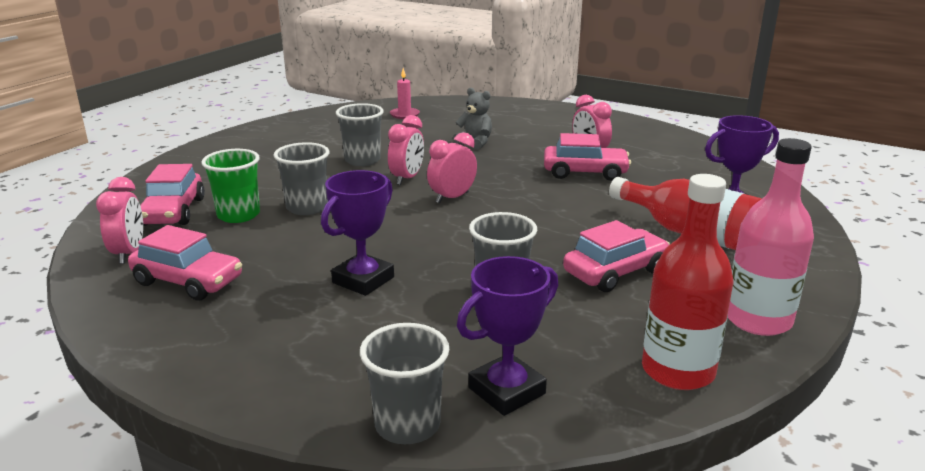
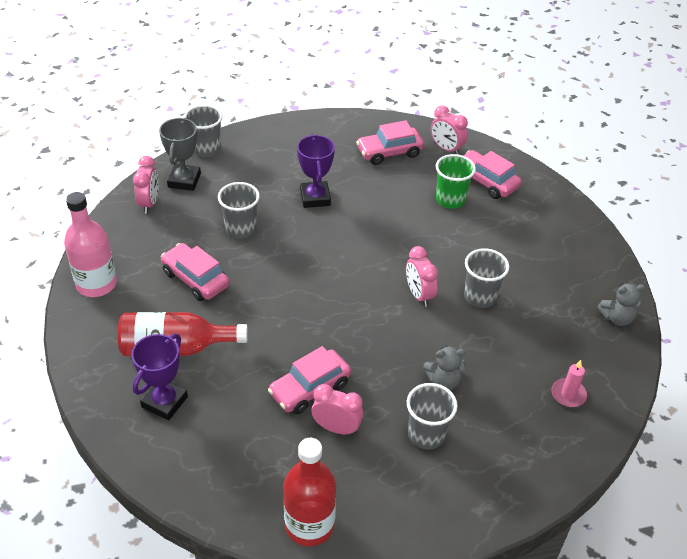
camera: 135 degrees right, 20 degrees up
grey cup [274,142,329,215] -> grey cup moved to [407,383,458,449]
pink clock [427,132,477,204] -> pink clock moved to [133,156,159,213]
purple trophy [457,256,558,416] -> grey trophy [159,117,201,191]
pink car [563,220,670,292] -> pink car turned 120 degrees clockwise [161,243,230,301]
red bottle [642,174,734,390] -> red bottle moved to [284,438,336,546]
none -> grey teddy bear [597,283,645,326]

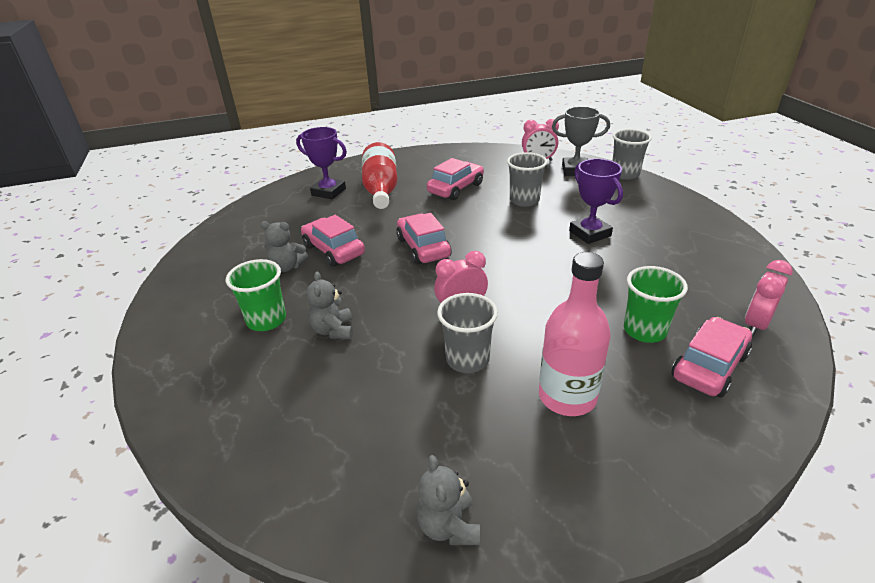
camera: 90 degrees right, 10 degrees down
pink bottle [64,192,117,297] -> pink bottle moved to [539,252,611,416]
red bottle [284,438,336,546] -> none
purple trophy [297,134,335,208] -> purple trophy turned 75 degrees clockwise [569,159,623,244]
pink clock [311,384,363,435] -> grey teddy bear [260,221,308,272]
pink car [356,120,424,165] -> pink car moved to [396,213,451,264]
grey cup [407,383,458,449] -> green cup [226,259,286,331]
pink candle [552,360,587,407] -> none

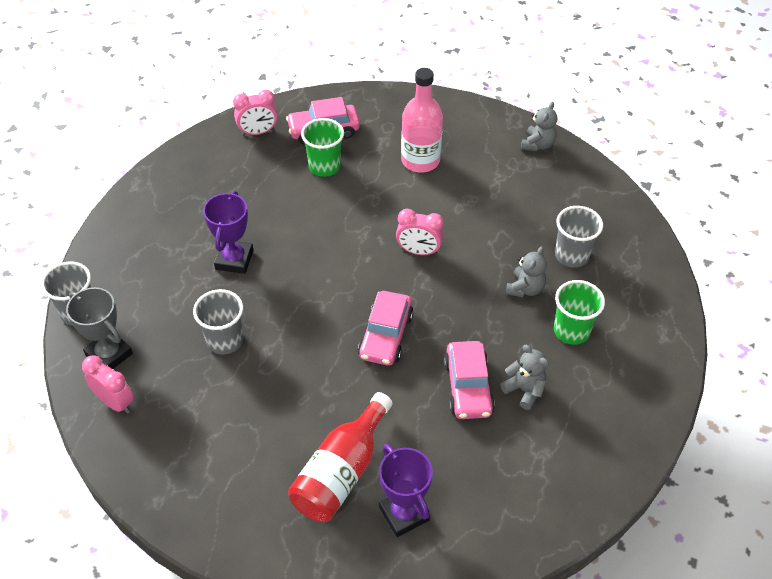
camera: 145 degrees left, 15 degrees up
pink car [427,158,484,200] -> none
grey cup [437,293,498,373] -> grey cup moved to [555,206,603,268]

